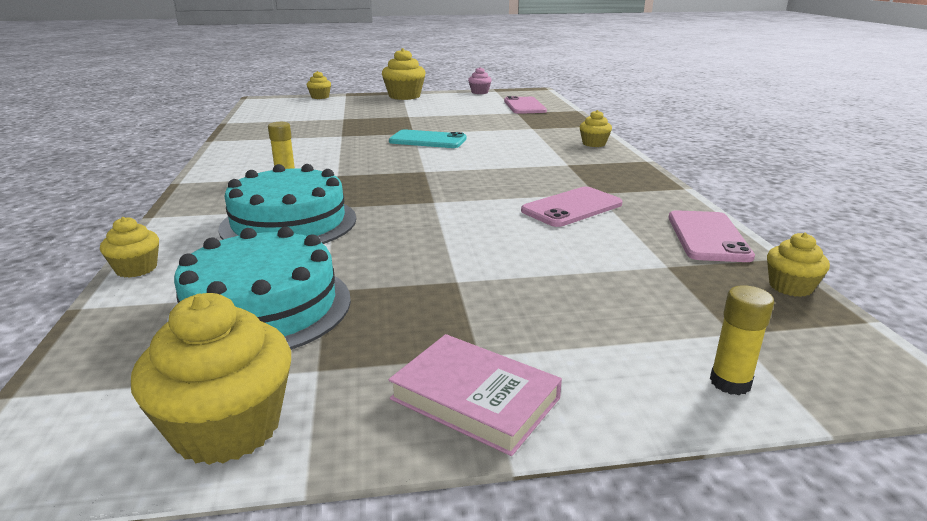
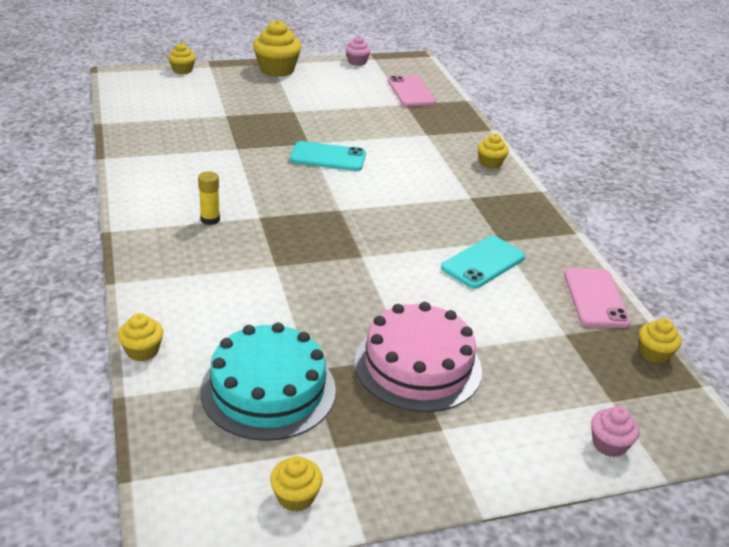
camera: 10 degrees left, 10 degrees up
yellow cupcake [131,293,291,465] -> yellow cupcake [270,456,323,512], size x0.55
turquoise cake [218,164,356,244] -> none
pink book [388,334,562,456] -> none
pink phone [521,187,623,227] -> turquoise phone [441,236,525,289]
yellow glue stick [710,285,774,395] -> pink cupcake [591,406,639,457]
none -> pink cake [354,302,482,412]

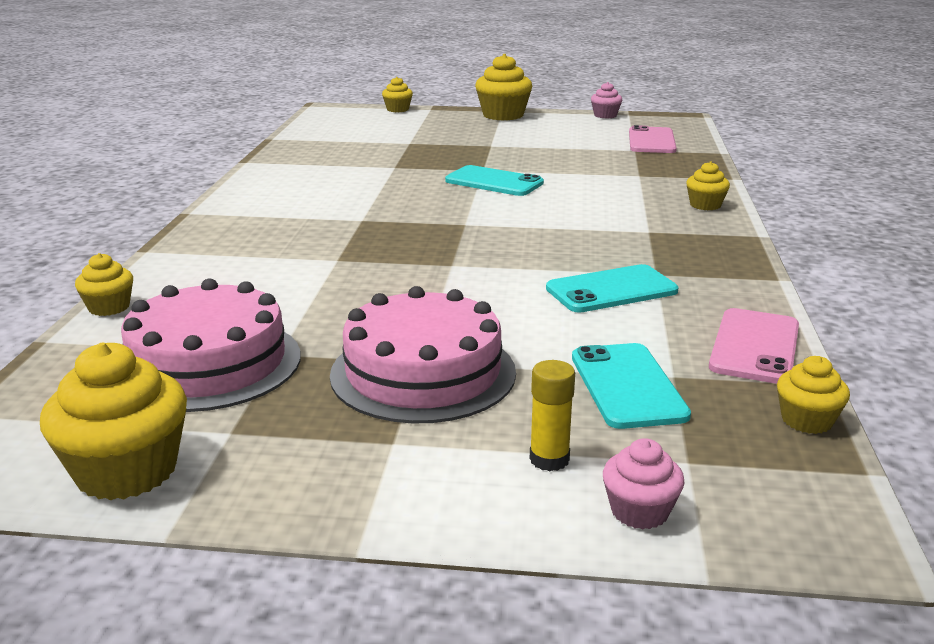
camera: 25 degrees right, 10 degrees down
yellow glue stick [198,171,220,225] -> yellow glue stick moved to [530,360,575,471]
turquoise cake [200,322,336,441] -> pink cake [121,278,301,412]
yellow cupcake [270,456,323,512] -> yellow cupcake [40,342,187,500], size x1.81
none -> turquoise phone [572,343,691,429]

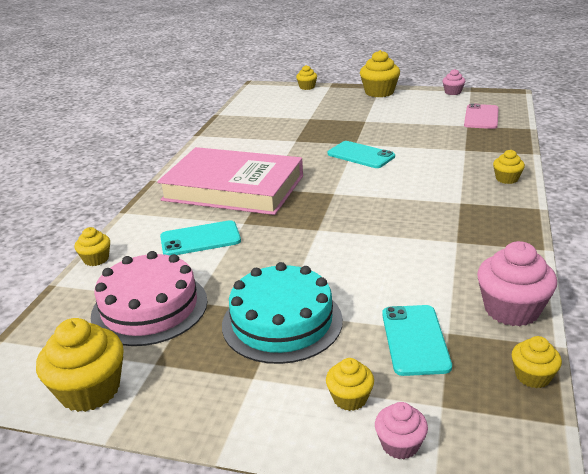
camera: 10 degrees right, 5 degrees up
pink cake [330,286,516,423] -> turquoise cake [222,262,343,364]
yellow glue stick [530,360,575,471] -> yellow cupcake [326,358,374,411]
turquoise phone [546,264,678,313] -> turquoise phone moved to [160,220,241,256]
pink phone [709,308,799,384] -> pink cupcake [477,241,557,326]
none -> pink book [157,147,303,215]

